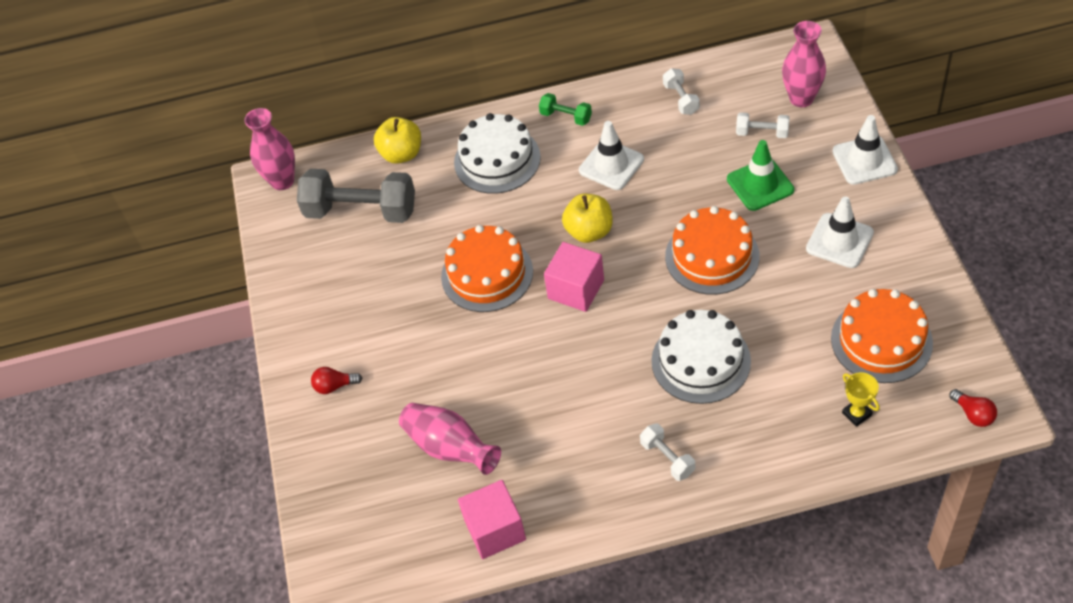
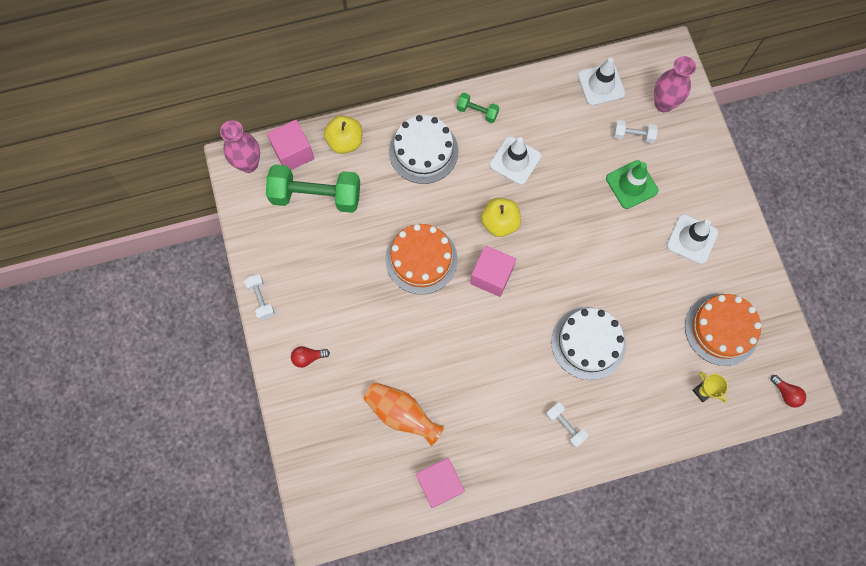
camera: 10 degrees left, 20 degrees up
grey dumbbell [297,169,415,223] -> green dumbbell [266,164,360,213]
pink vase [399,403,501,475] -> orange vase [364,382,444,446]
white dumbbell [663,68,700,115] -> white dumbbell moved to [244,274,275,320]
orange cake [665,206,760,295] -> none
white traffic cone [832,115,898,185] -> white traffic cone moved to [578,58,625,106]
none -> pink cube [267,120,315,170]

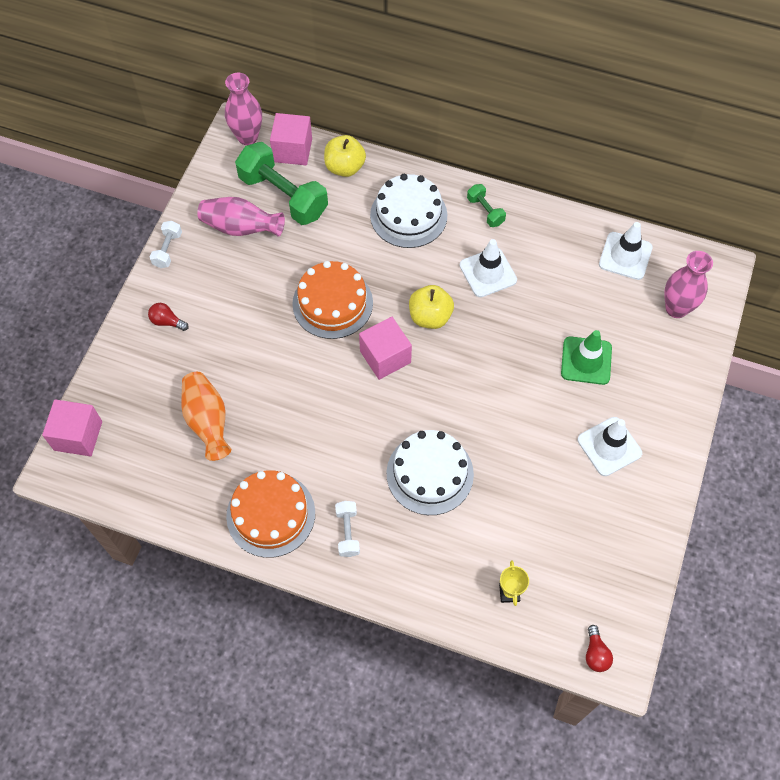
camera: 35 degrees right, 10 degrees down
pink cube [416,458,465,508] -> pink cube moved to [42,399,102,456]
white dumbbell [613,120,658,143] -> none
orange cake [685,293,761,366] -> orange cake moved to [226,470,315,558]
none -> pink vase [197,197,285,237]

